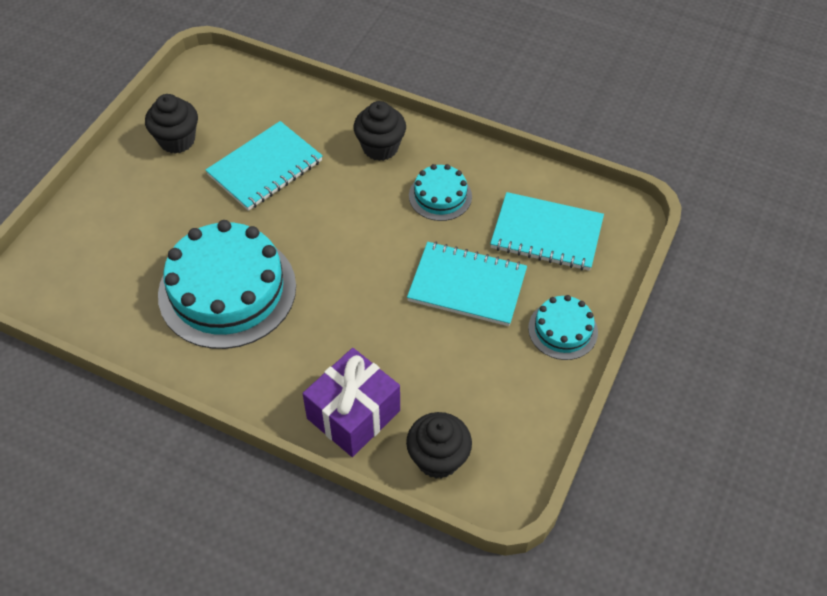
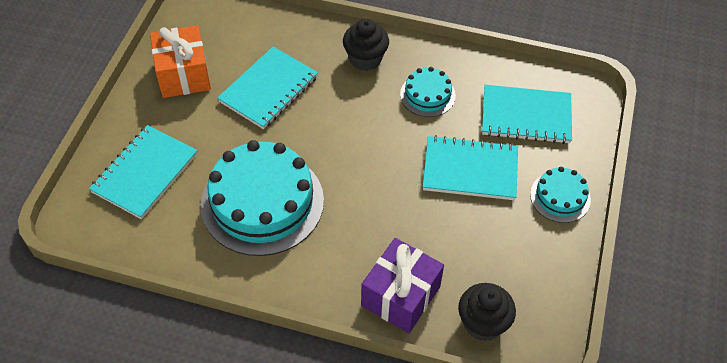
camera: 10 degrees left, 0 degrees up
black cupcake [145,94,198,154] -> orange gift [150,25,211,98]
none -> turquoise notebook [89,125,197,219]

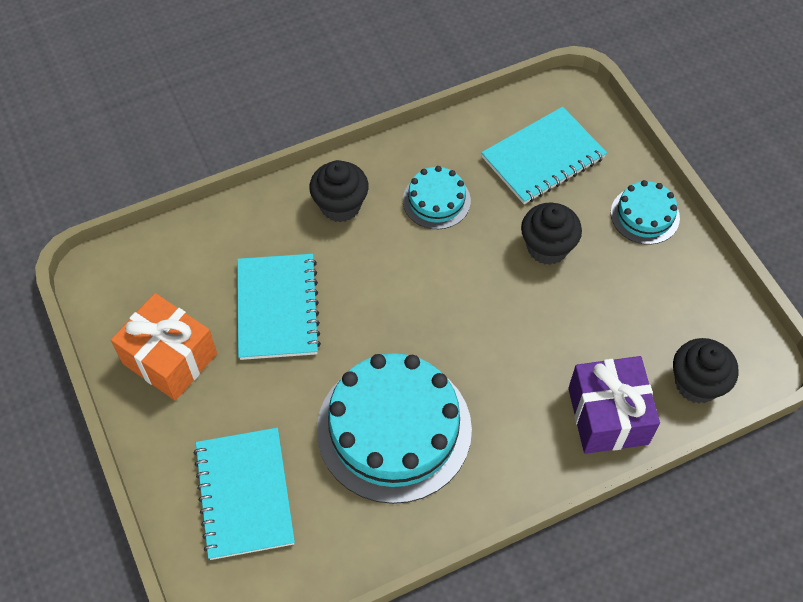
camera: 40 degrees left, 5 degrees up
turquoise notebook [423,135,518,200] -> black cupcake [521,203,582,265]

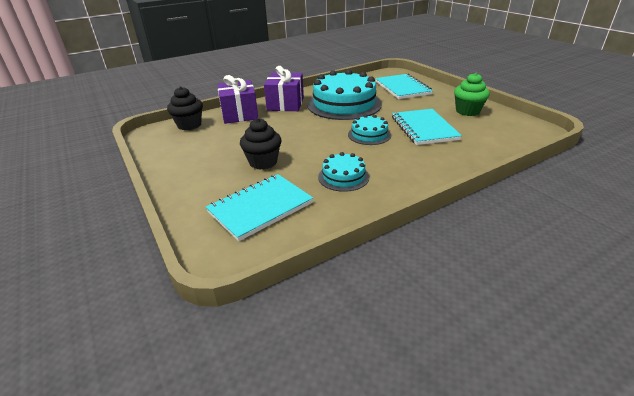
camera: 175 degrees right, 25 degrees down
orange gift [111,293,217,401] -> green cupcake [454,73,490,116]
black cupcake [309,160,369,222] -> none
turquoise cake [611,180,680,245] -> turquoise cake moved to [348,115,391,145]
none -> purple gift [264,66,304,111]

